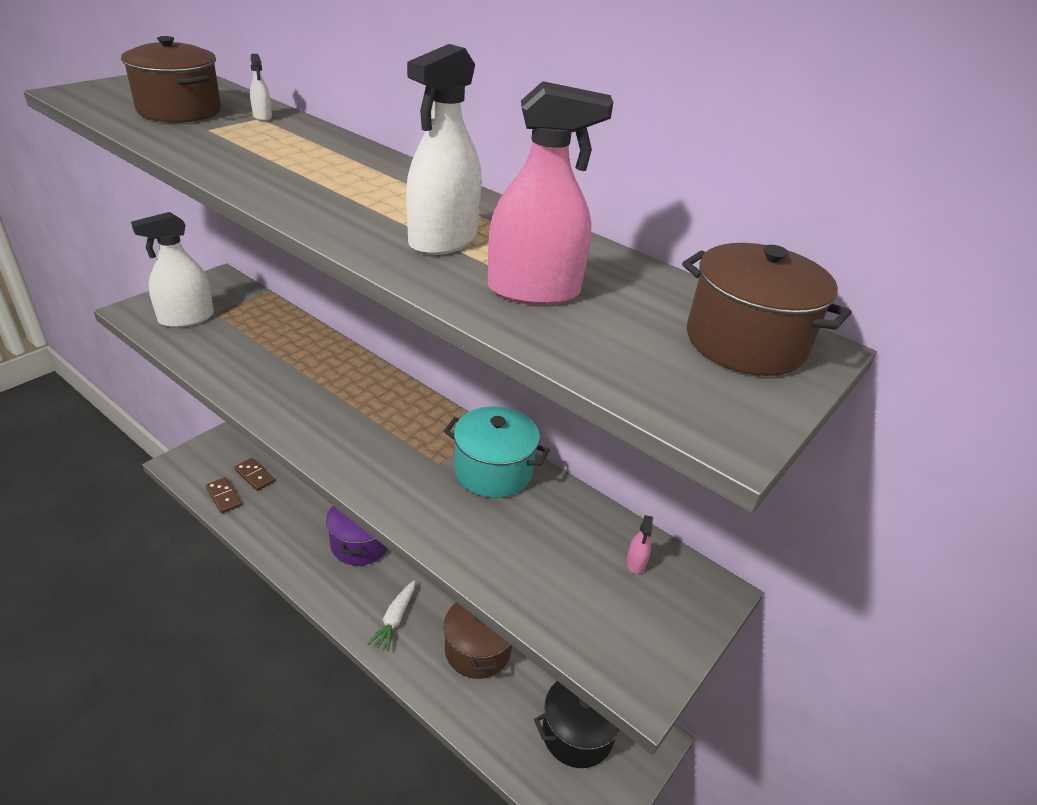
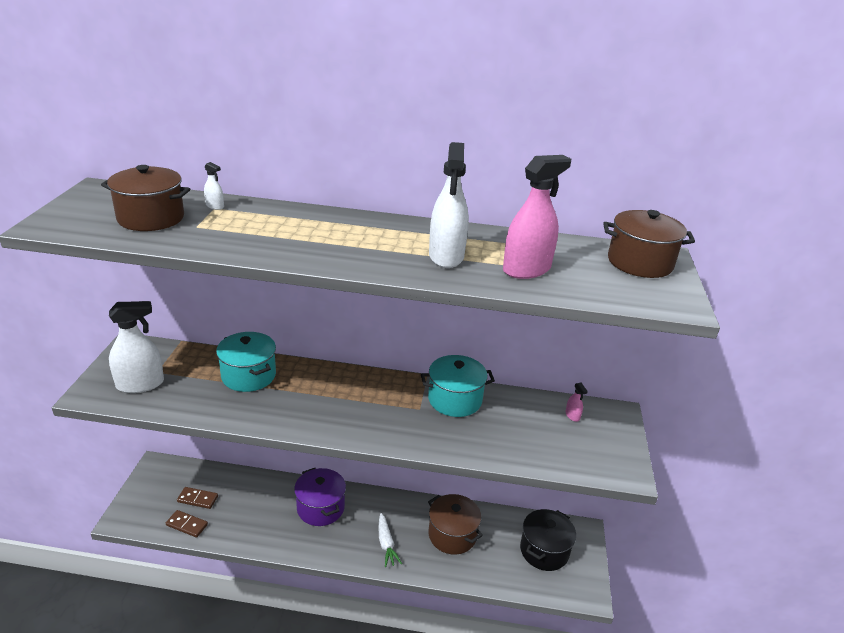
camera: 30 degrees left, 5 degrees down
white spray bottle [131,212,214,328] -> white spray bottle turned 135 degrees counterclockwise [109,301,164,393]
none -> turquoise pot [216,332,276,392]

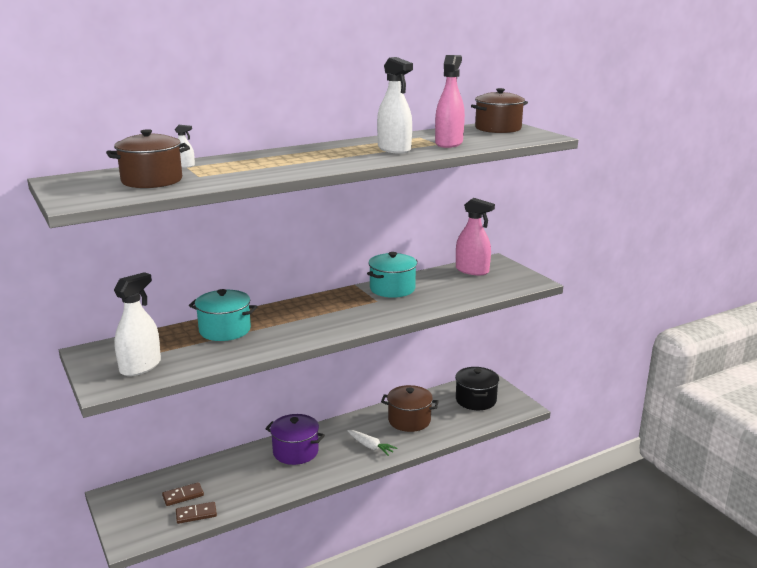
camera: 35 degrees left, 10 degrees down
pink spray bottle [566,383,588,422] -> pink spray bottle [456,198,495,275], size x2.33

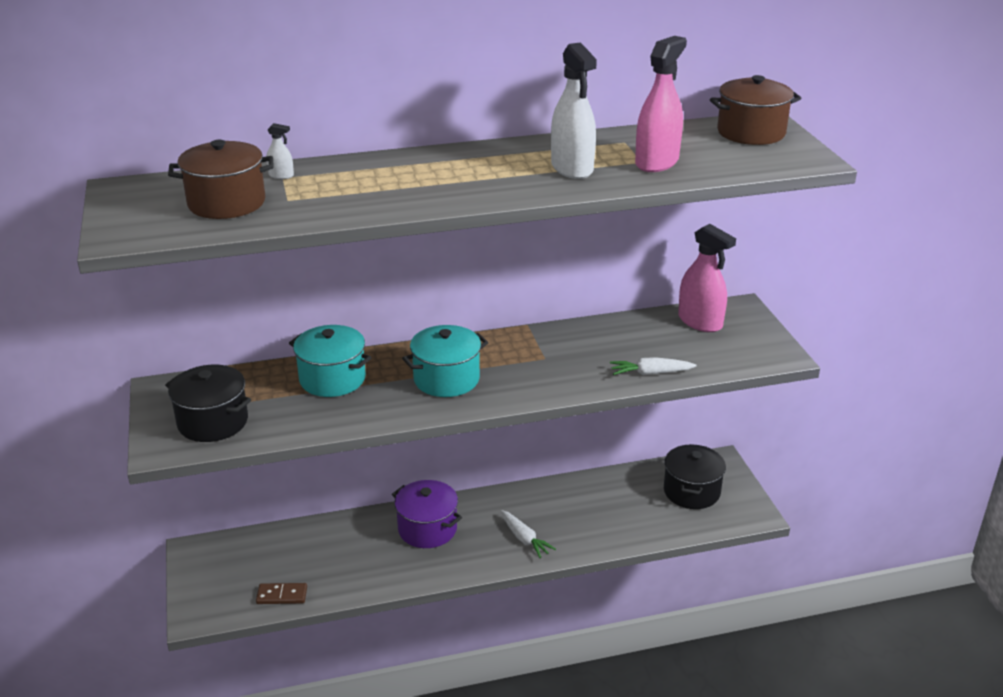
camera: 15 degrees right, 10 degrees up
white spray bottle [114,272,161,376] -> black pot [165,365,251,442]
brown domino [162,482,204,506] -> none
turquoise pot [367,252,418,298] -> turquoise pot moved to [402,325,489,397]
brown pot [381,385,439,432] -> none
none -> white carrot [610,357,697,375]

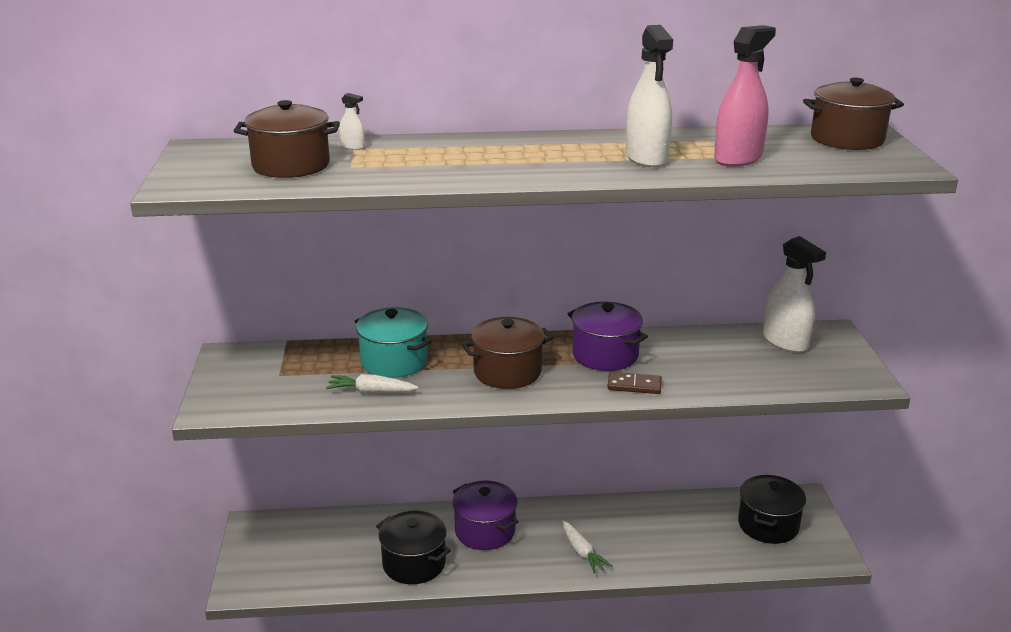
camera: 10 degrees right, 5 degrees down
black pot [165,365,251,442] -> black pot moved to [376,511,451,584]
brown domino [256,583,307,604] -> brown domino moved to [607,372,662,394]
turquoise pot [402,325,489,397] -> brown pot [462,317,553,389]
white carrot [610,357,697,375] -> white carrot moved to [326,374,419,393]
pink spray bottle [678,224,736,332] -> white spray bottle [763,236,826,353]
none -> purple pot [568,302,648,371]

